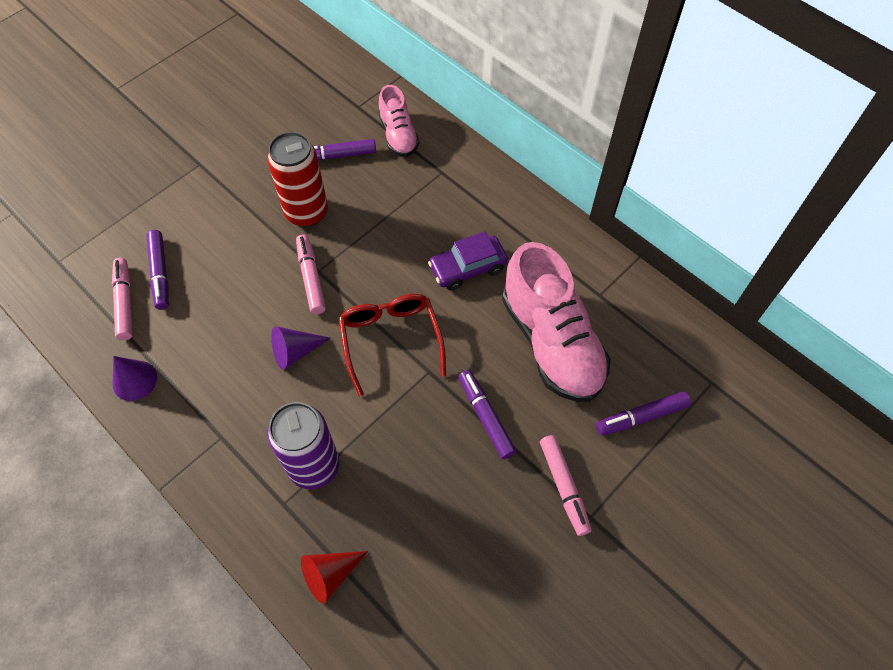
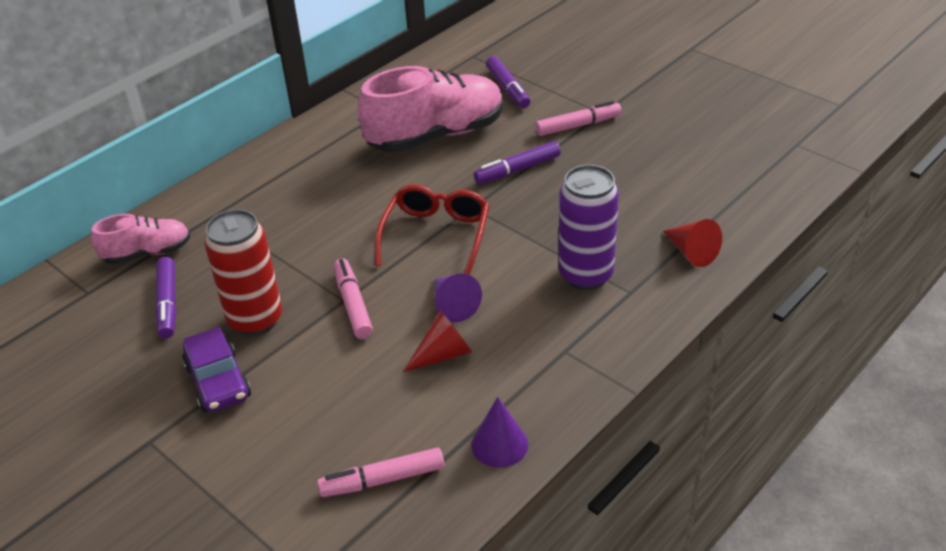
camera: 90 degrees left, 20 degrees down
purple marker [146,230,169,310] -> none
pink marker [296,234,326,314] -> pink marker turned 90 degrees clockwise [334,258,373,339]
red glasses [339,294,446,396] -> red glasses turned 120 degrees clockwise [375,184,490,275]
purple car [428,231,508,291] -> purple car moved to [182,327,251,412]
none -> red cone [403,311,472,372]

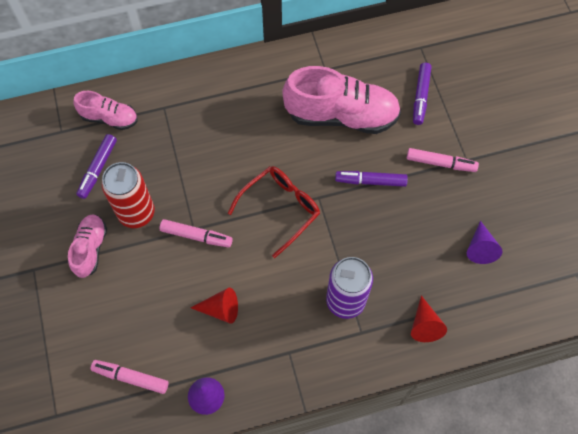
camera: 30 degrees right, 25 degrees up
purple car [182,327,251,412] -> pink shoe [68,214,107,278]
pink marker [334,258,373,339] -> pink marker turned 90 degrees clockwise [160,219,233,248]
purple cone [434,273,482,322] -> purple cone moved to [467,221,502,264]

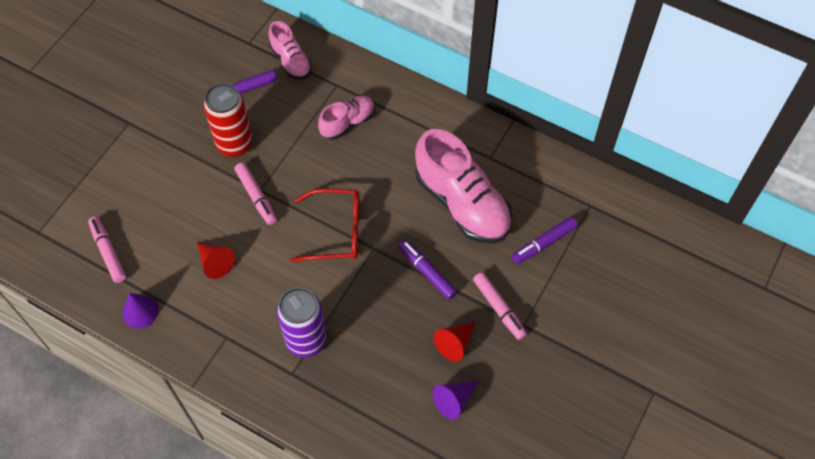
camera: 45 degrees right, 5 degrees down
pink shoe [68,214,107,278] -> pink shoe moved to [318,96,375,139]
red cone [411,295,447,342] -> red cone moved to [434,322,476,362]

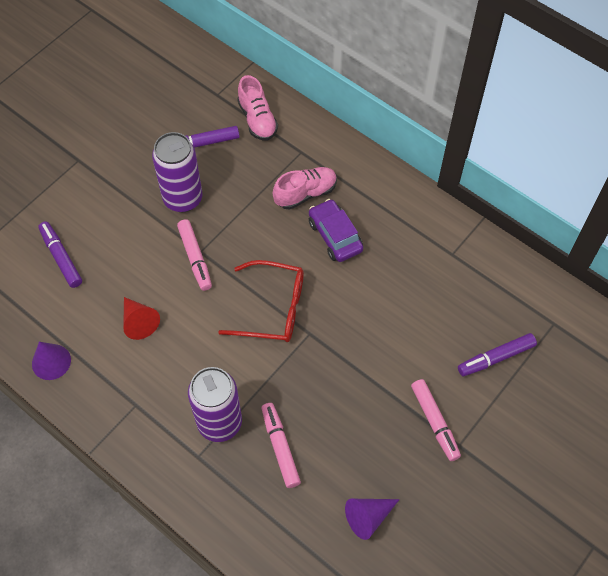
camera: 10 degrees right, 0 degrees up
pink marker [88,217,126,283] -> pink marker moved to [261,403,301,488]
red can [204,83,253,157] -> purple can [152,132,203,212]
purple marker [398,239,457,300] -> purple marker moved to [38,221,82,288]
pink shoe [415,129,512,244] -> none
red cone [434,322,476,362] -> none
none -> purple car [309,199,363,262]

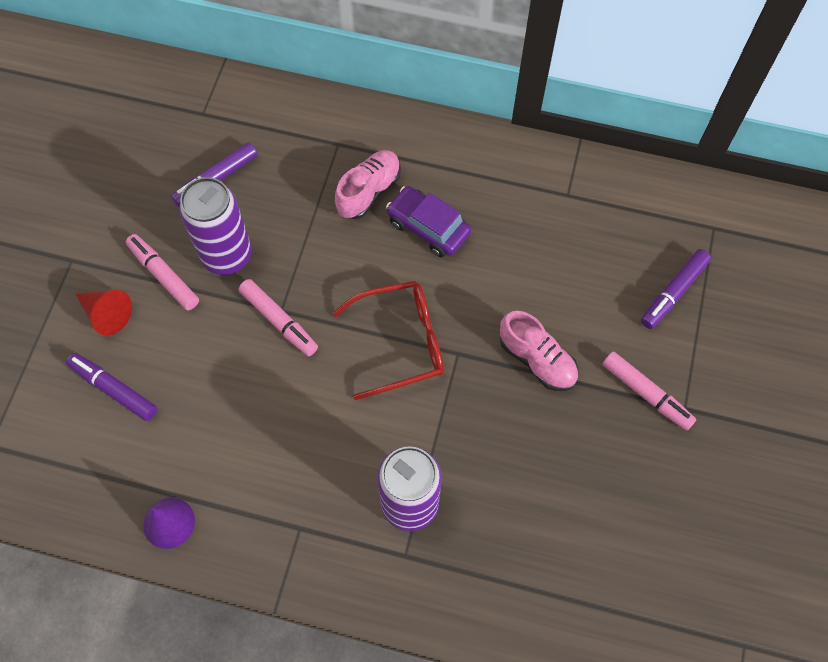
camera: 25 degrees left, 5 degrees up
red cone [123,297,160,340] -> red cone moved to [76,290,132,336]
pink shoe [237,75,278,140] -> pink shoe moved to [500,311,578,391]
pink marker [261,403,301,488] -> pink marker moved to [126,234,199,310]
purple cone [345,499,400,540] -> none

